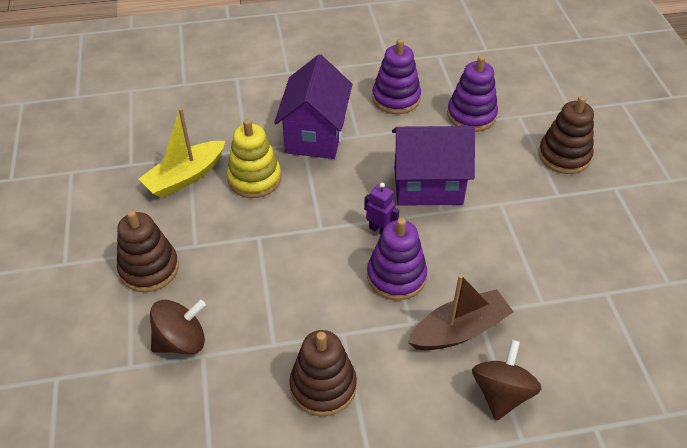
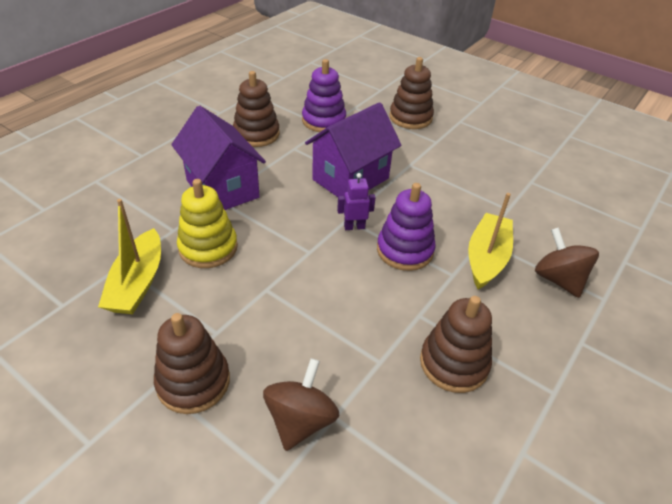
camera: 45 degrees left, 5 degrees down
purple stacking toy [372,39,421,114] -> brown stacking toy [233,71,280,147]
brown boat [408,274,514,350] -> yellow boat [468,193,513,289]

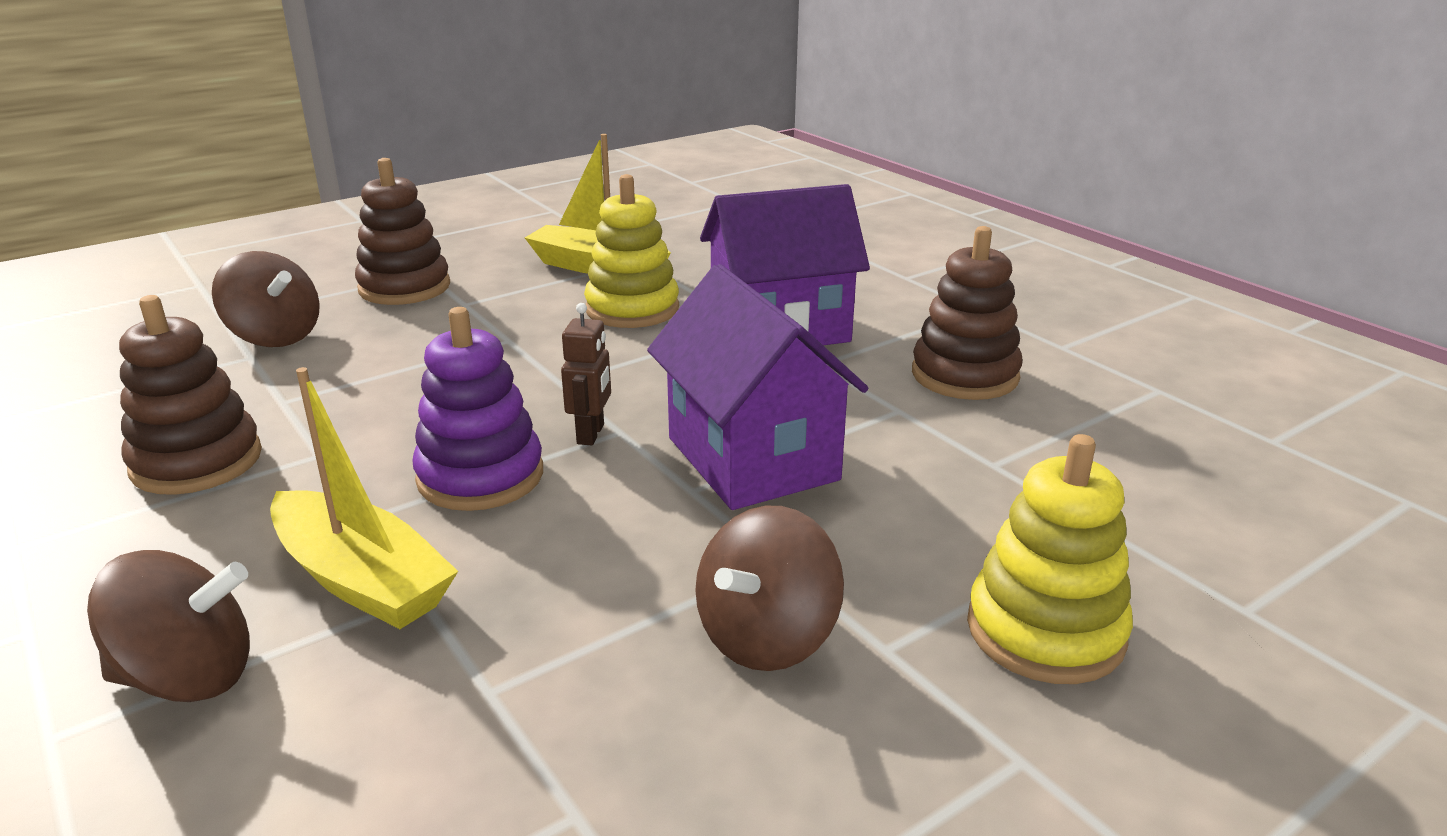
camera: 110 degrees right, 15 degrees down
purple stacking toy [302,59,346,132] -> none
purple robot [337,173,376,230] -> brown robot [561,303,611,445]
brown stacking toy [389,57,434,129] -> yellow stacking toy [967,434,1133,684]
none -> brown spinning top [695,506,844,671]

